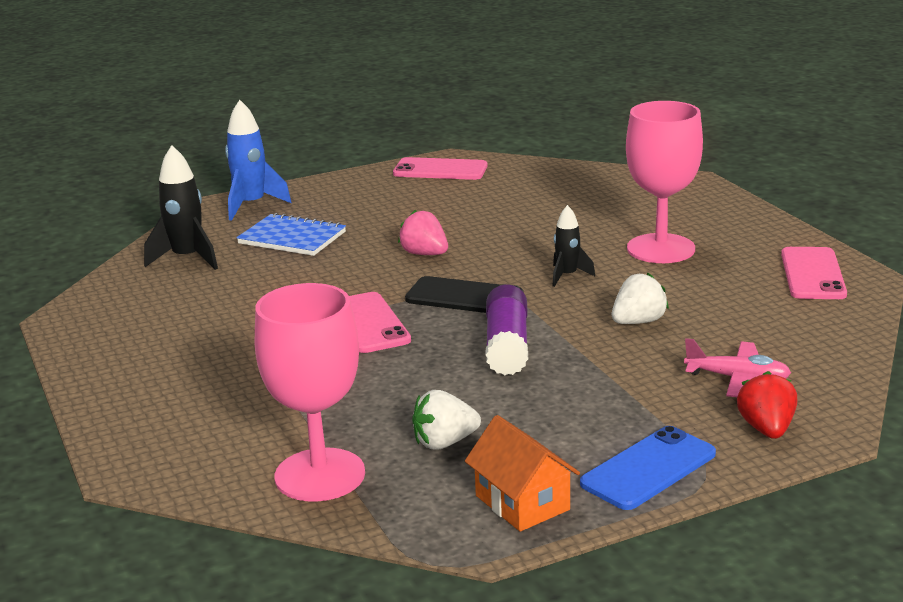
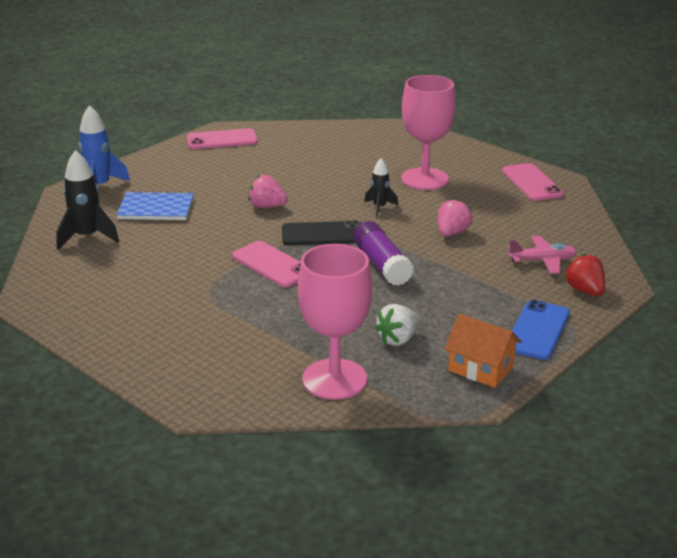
camera: 25 degrees left, 5 degrees up
white strawberry [612,272,669,324] -> pink strawberry [438,198,472,236]

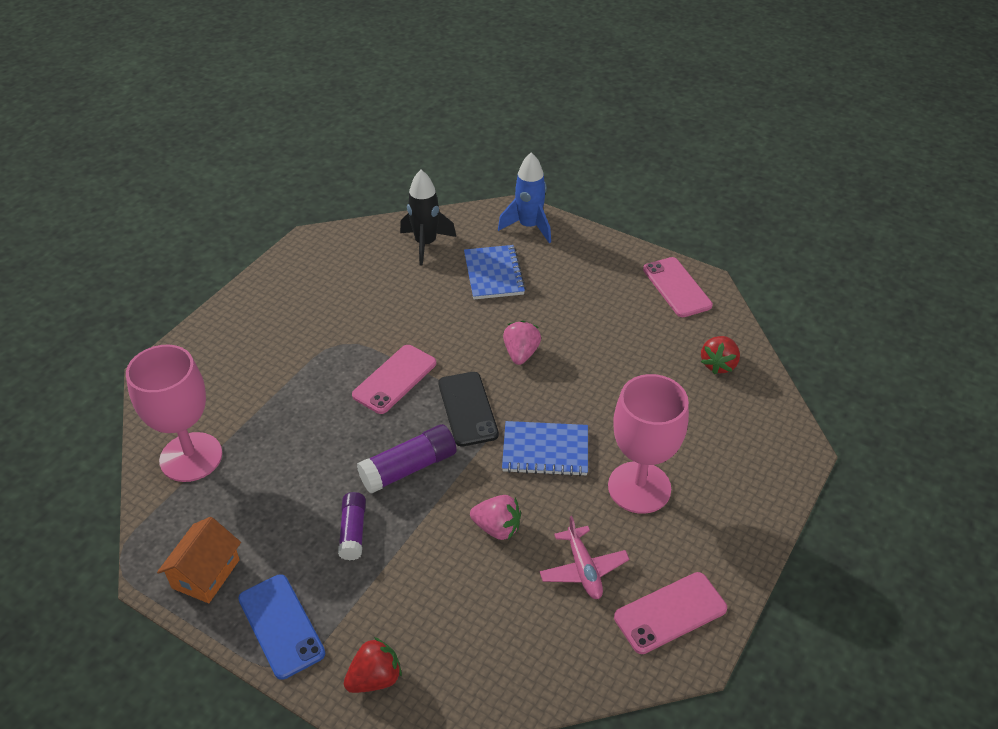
camera: 80 degrees right, 15 degrees up
black rocket [364,158,398,217] -> blue notebook [502,421,588,476]
white strawberry [375,304,420,346] -> none
pink plane [508,236,577,274] -> pink plane moved to [539,516,630,599]
blue phone [512,300,570,360] -> blue phone turned 45 degrees clockwise [238,574,325,680]
none -> purple glue stick [338,492,366,561]
none -> red strawberry [701,336,740,374]

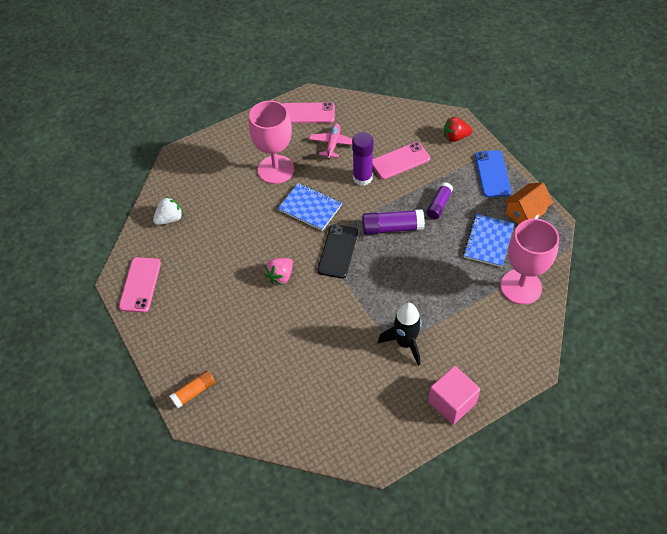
camera: 150 degrees left, 10 degrees up
pink phone [352,345,436,414] -> pink phone moved to [372,142,430,179]
black rocket [400,170,456,266] -> black rocket moved to [378,303,422,366]
blue notebook [464,245,526,300] -> blue notebook moved to [463,214,514,267]
pink strawberry [470,495,521,540] -> purple glue stick [352,132,374,186]
blue rocket [498,152,551,243] -> orange glue stick [169,370,215,408]
red strawberry [701,336,740,374] -> white strawberry [153,197,183,225]
none -> pink cube [428,366,481,425]

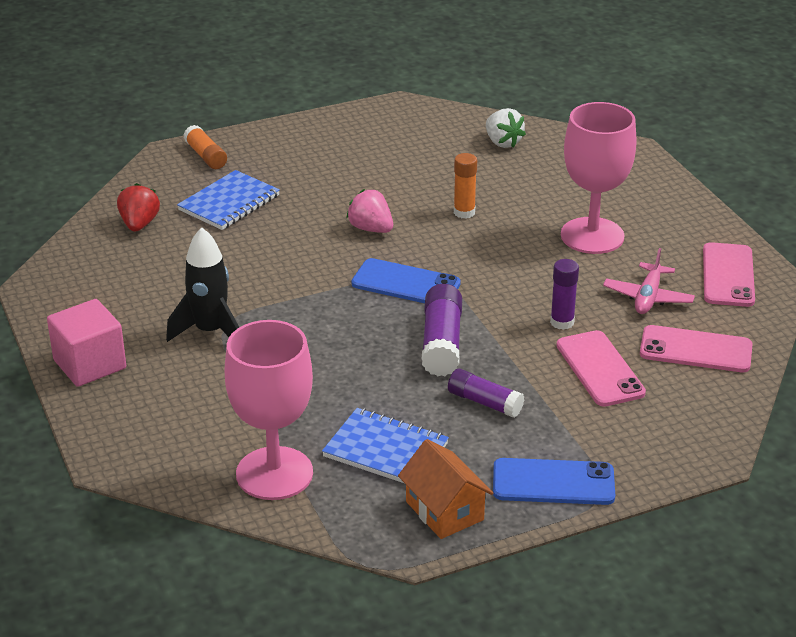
camera: 95 degrees right, 20 degrees down
pink phone [119,257,161,313] -> pink phone moved to [640,325,753,372]
blue notebook [278,183,342,231] -> blue notebook moved to [177,170,280,230]
pink plane [309,124,352,159] -> pink plane turned 90 degrees clockwise [603,248,695,314]
black phone [317,224,358,278] -> blue phone [351,258,461,303]
purple glue stick [352,132,374,186] -> purple glue stick [550,259,579,330], size x0.66
red strawberry [444,117,472,142] -> red strawberry moved to [117,183,160,232]
none -> orange glue stick [454,153,477,219]

